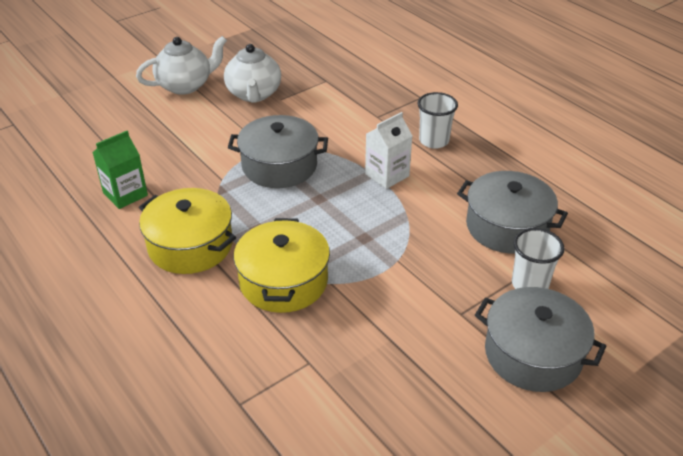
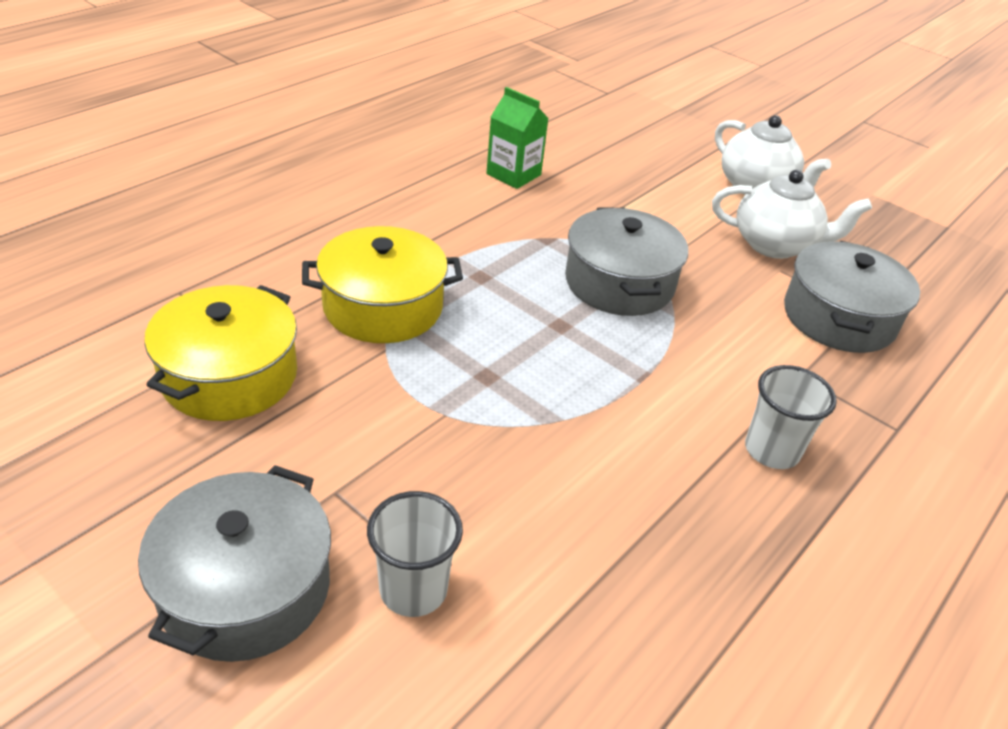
camera: 75 degrees right, 0 degrees up
yellow pot [139,188,236,274] -> yellow pot moved to [144,285,297,421]
white teapot [224,44,281,103] -> white teapot turned 150 degrees counterclockwise [712,170,872,259]
white carton [365,112,412,189] -> none
grey pot [457,171,568,254] -> grey pot moved to [784,241,920,353]

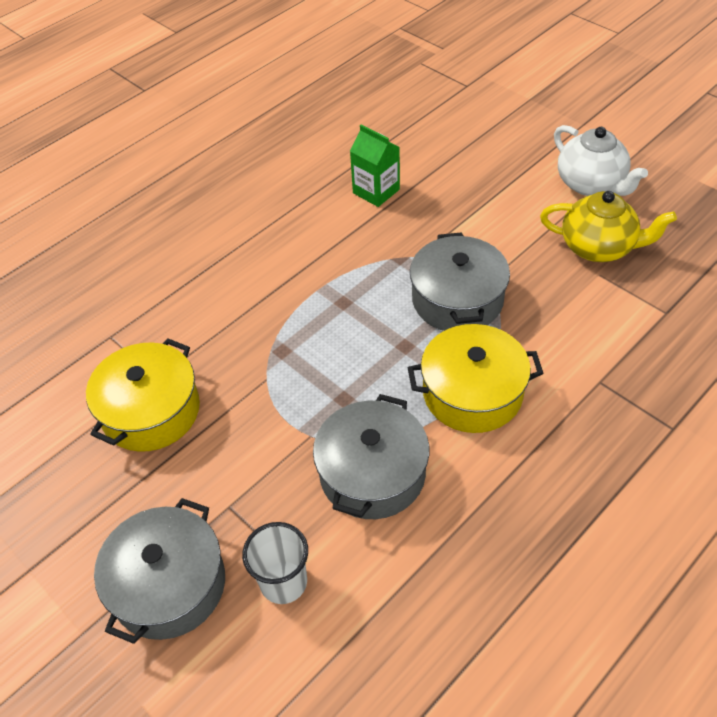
camera: 10 degrees right, 10 degrees up
yellow pot [302,226,463,343] -> yellow pot moved to [408,324,543,433]
white teapot [712,170,872,259] -> yellow teapot [540,191,677,262]
white cup [745,365,837,469] -> none
grey pot [784,241,920,353] -> grey pot moved to [313,394,429,519]

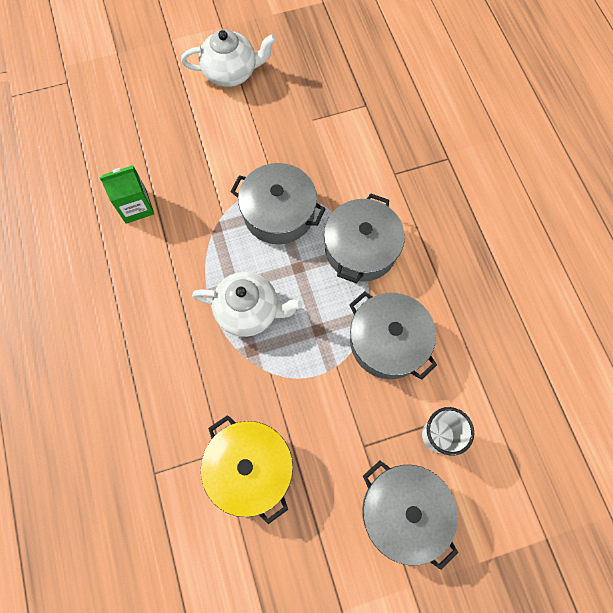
camera: 65 degrees left, 20 degrees up
yellow pot [408,324,543,433] -> grey pot [324,193,405,283]
yellow teapot [540,191,677,262] -> none
none -> white teapot [192,272,303,337]

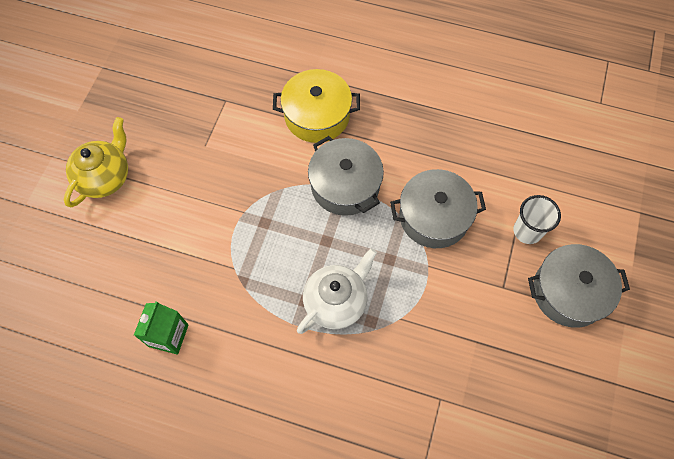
camera: 55 degrees left, 5 degrees down
white teapot [181,29,276,87] -> yellow teapot [64,117,128,207]
yellow pot [201,415,293,524] -> yellow pot moved to [273,69,360,143]
grey pot [230,163,326,244] -> none

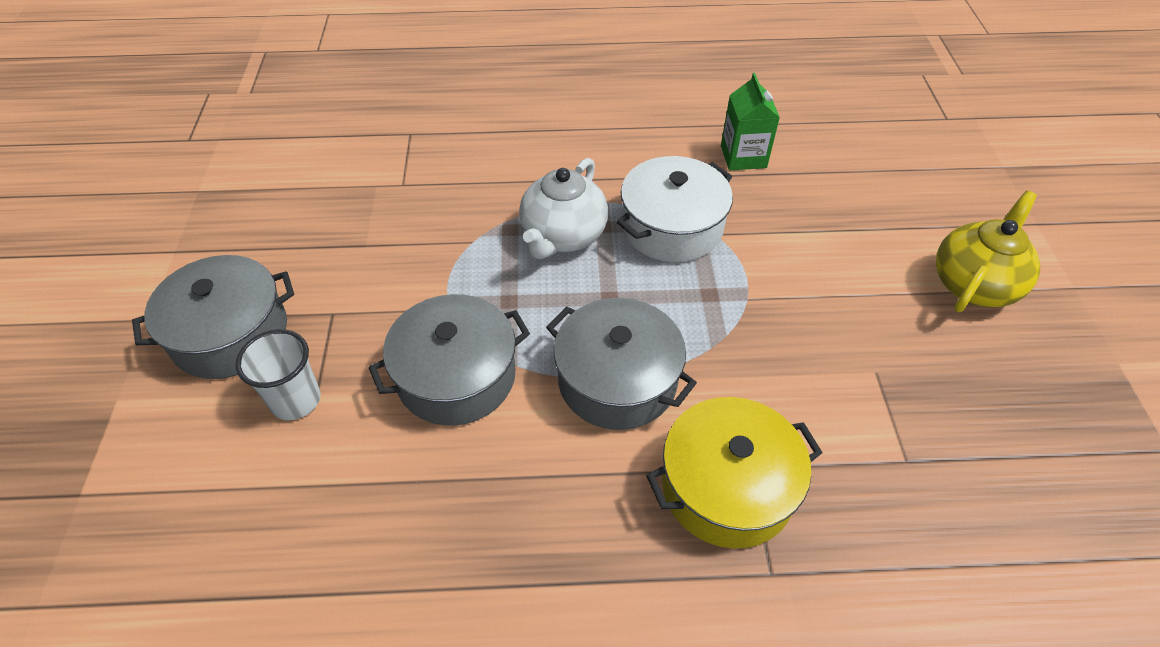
camera: 160 degrees right, 15 degrees down
yellow teapot [64,117,128,207] -> yellow teapot turned 150 degrees counterclockwise [936,191,1040,312]
none -> white pot [616,156,733,262]

